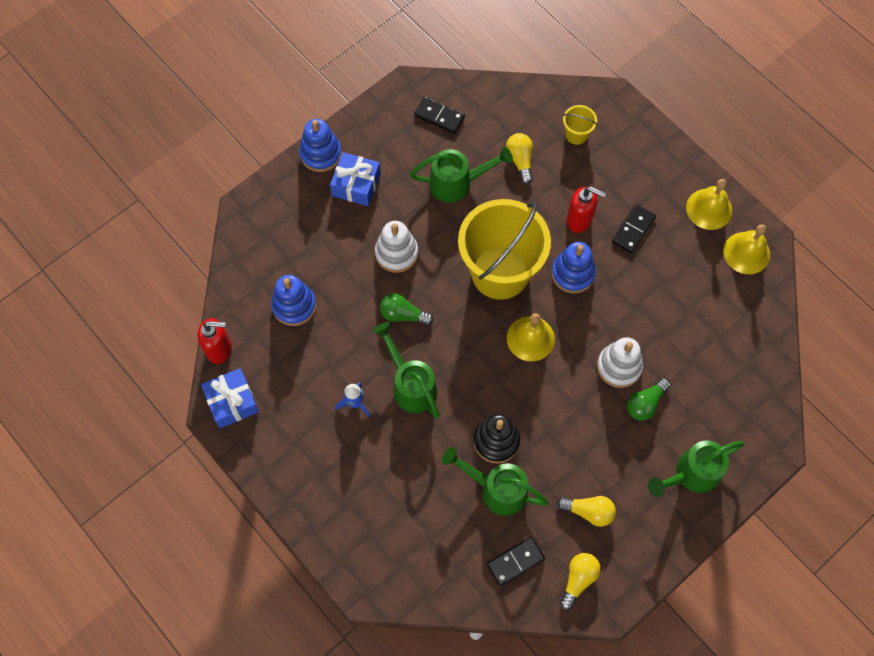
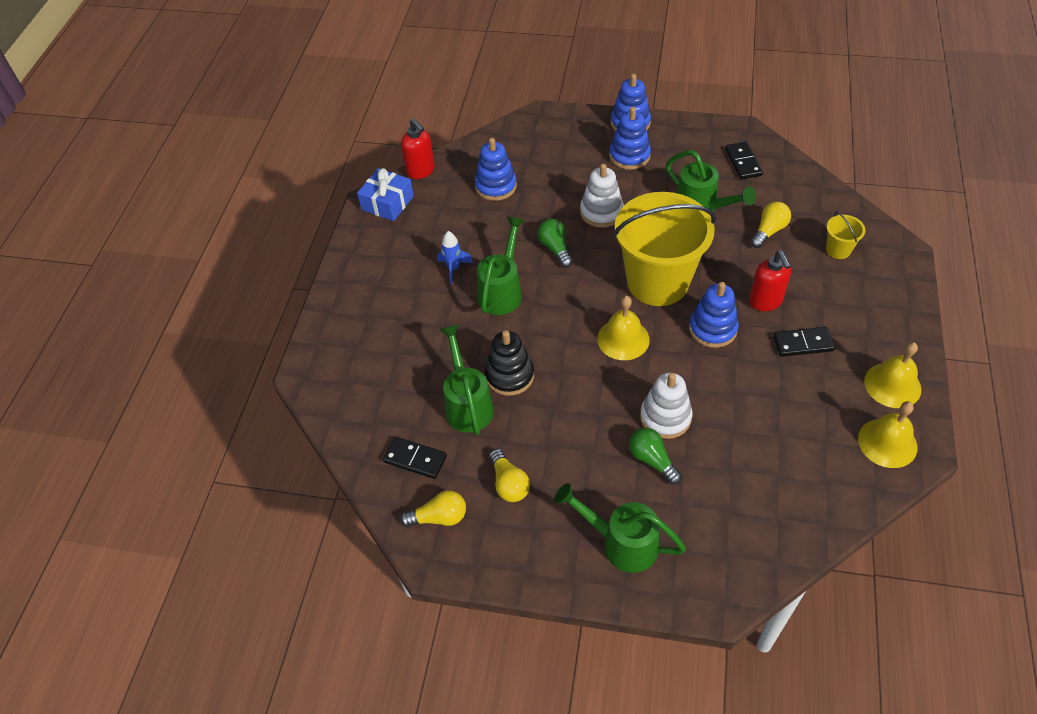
camera: 55 degrees right, 15 degrees down
blue gift [330,152,381,206] -> blue stacking toy [609,107,651,170]
green light bulb [627,378,671,421] -> green light bulb turned 45 degrees clockwise [629,428,682,485]

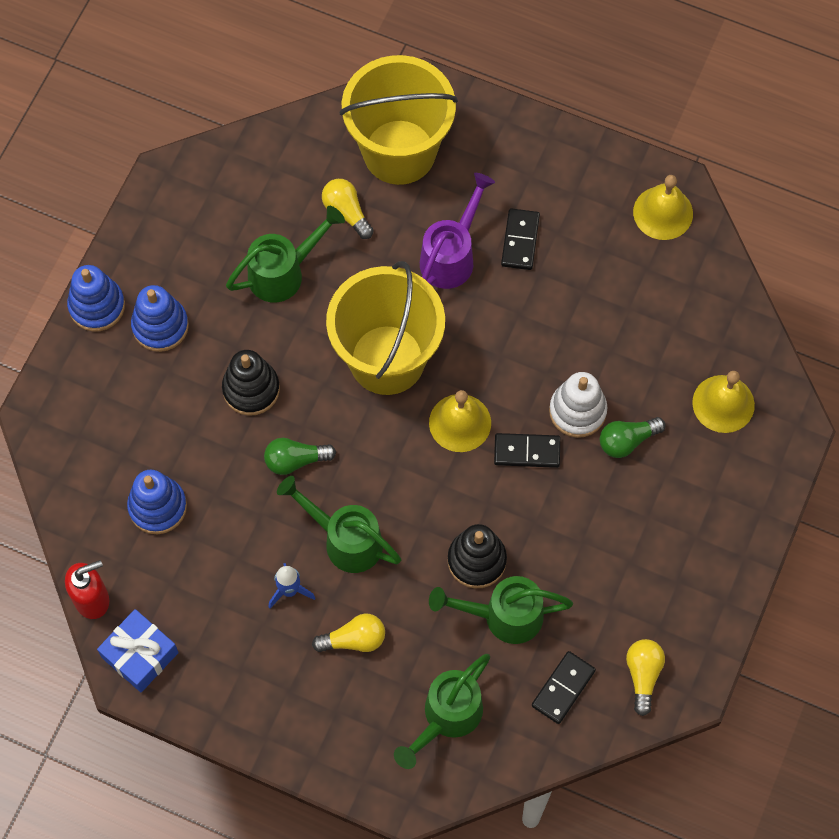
camera: 80 degrees left, 15 degrees up
yellow light bulb [489,449,530,502] -> yellow light bulb moved to [312,613,385,652]
green watering can [554,483,686,573] -> green watering can moved to [394,654,490,769]
white stacking toy [580,164,624,228] -> black stacking toy [222,350,280,416]
blue stacking toy [689,282,739,348] -> none
black domino [725,142,763,179] -> black domino moved to [494,433,560,468]
red soap dispenser [749,251,791,311] -> purple watering can [420,173,495,289]
yellow bucket [826,211,865,259] -> yellow bucket [340,55,458,185], size x2.49
yellow bell [864,342,921,408] -> yellow bell moved to [692,371,755,433]

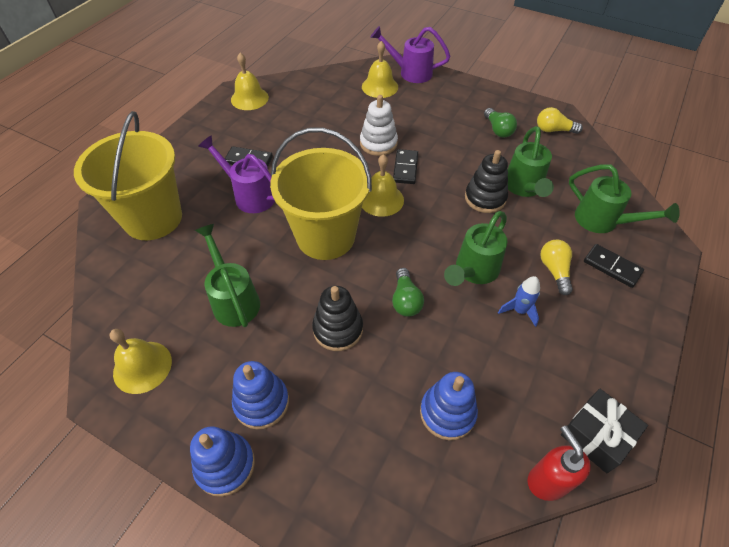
camera: 85 degrees left, 15 degrees down
blue gift [97,609,179,692] -> black gift [561,388,648,473]
yellow light bulb [322,179,374,239] -> none
black domino [532,651,596,724] -> black domino moved to [584,244,644,288]
green light bulb [600,417,665,458] -> green light bulb moved to [484,108,517,138]
none -> yellow bell [110,329,172,394]
none -> purple watering can [370,26,450,83]

